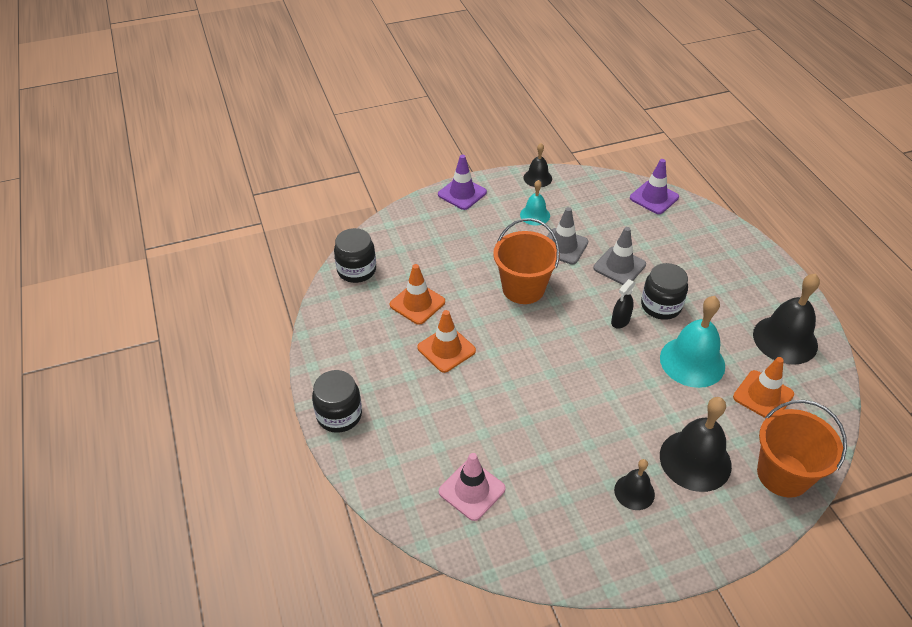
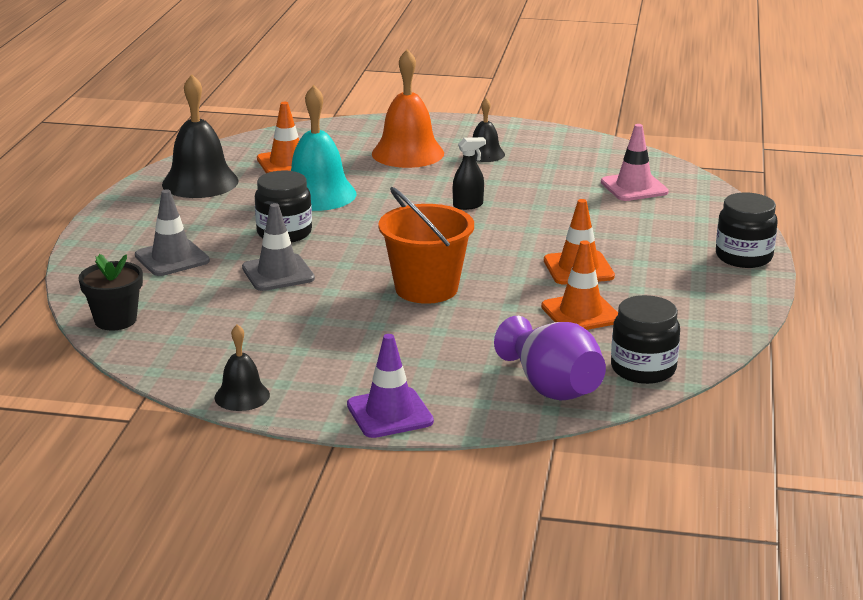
camera: 150 degrees left, 20 degrees down
turquoise bell [520,180,550,226] -> none
grey traffic cone [547,207,588,264] -> grey traffic cone moved to [135,189,210,276]
black spray bottle [611,279,636,328] -> black spray bottle moved to [453,137,486,210]
purple traffic cone [630,159,679,214] -> black flower pot [78,254,143,331]
black bell [660,397,732,492] -> orange bell [372,49,444,168]
orange bucket [757,400,847,498] -> none
none -> purple vase [494,316,606,401]

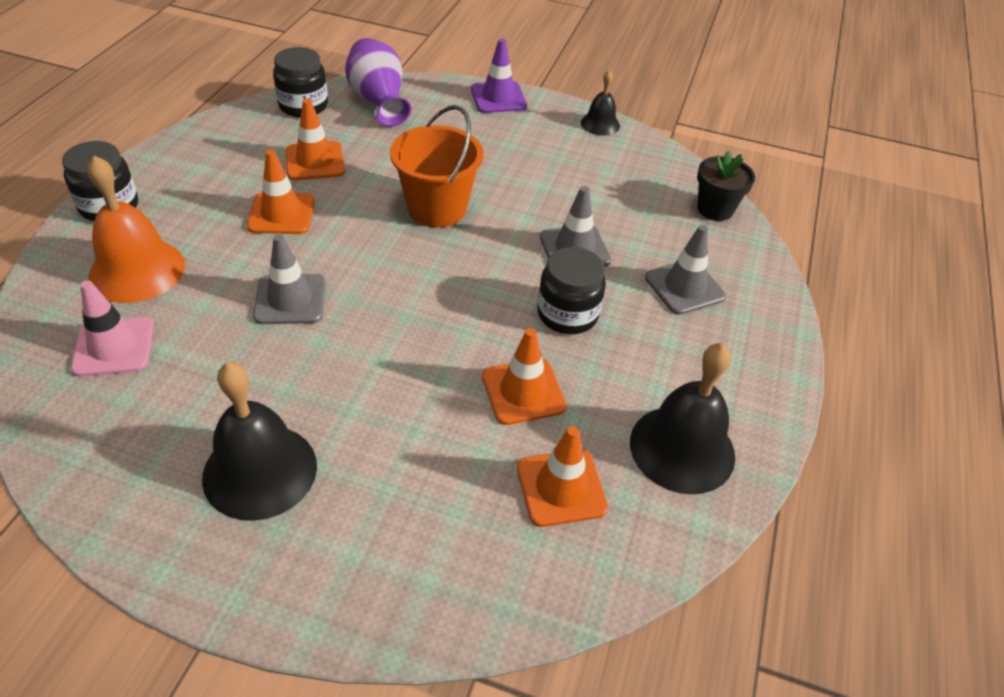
camera: 175 degrees left, 20 degrees up
turquoise bell [291,85,356,211] -> orange traffic cone [482,328,567,425]
orange bell [372,49,444,168] -> orange bell moved to [87,156,185,303]
black spray bottle [453,137,486,210] -> none
black bell [473,98,505,162] -> black bell [202,362,317,521], size x1.82
none -> grey traffic cone [253,234,325,324]

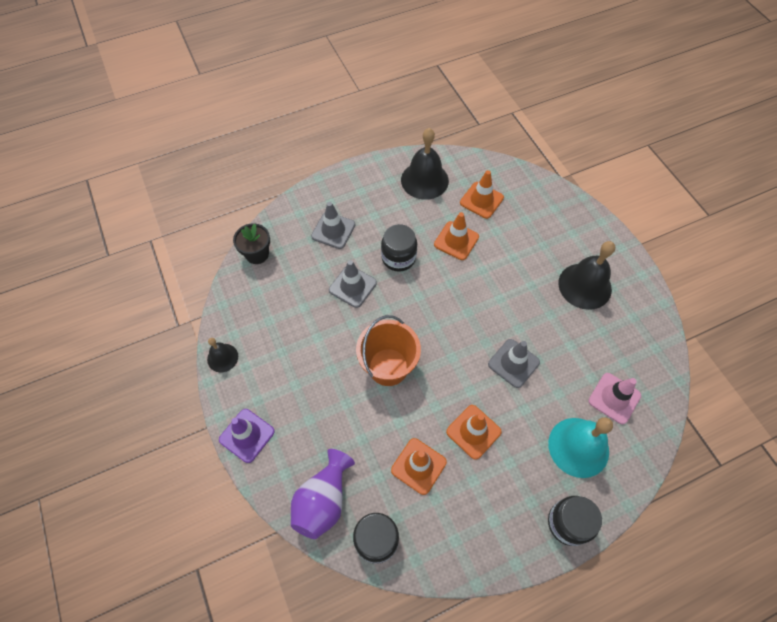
camera: 130 degrees left, 15 degrees up
orange bell [87,156,185,303] -> turquoise bell [548,417,613,478]

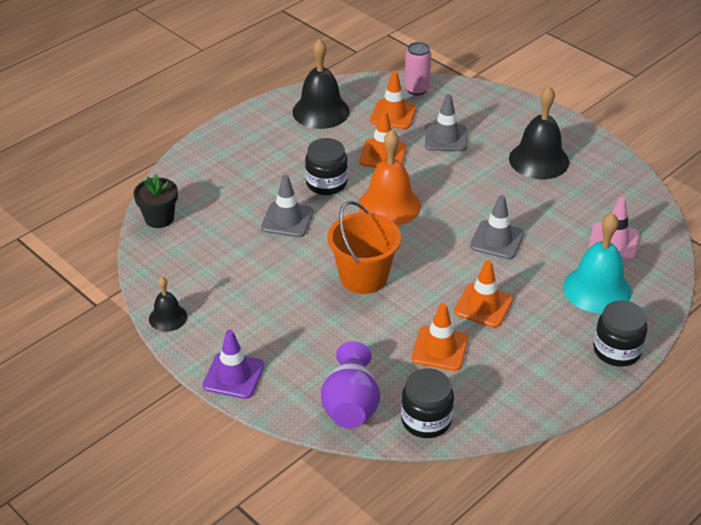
camera: 20 degrees left, 20 degrees down
grey traffic cone [311,202,355,249] -> grey traffic cone moved to [425,94,467,151]
none -> orange bell [359,130,421,226]
none -> pink can [404,42,431,95]

